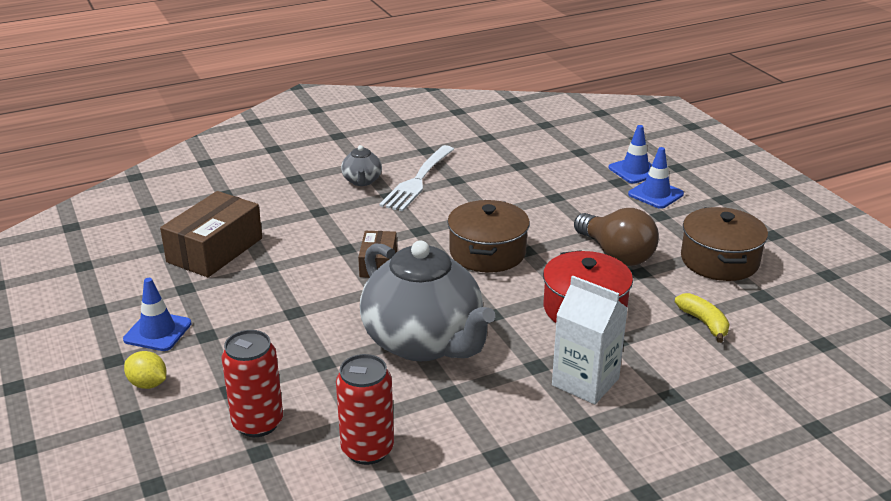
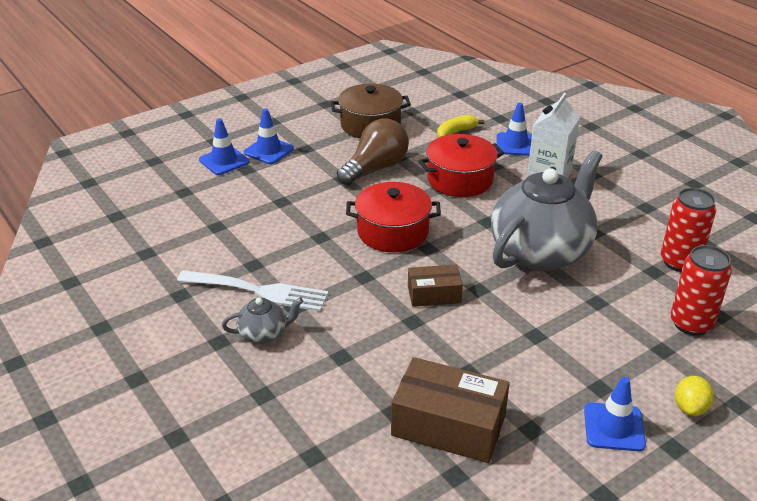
camera: 100 degrees left, 5 degrees up
brown pot [447,200,530,273] -> red pot [346,182,441,252]
none -> blue traffic cone [496,103,532,156]

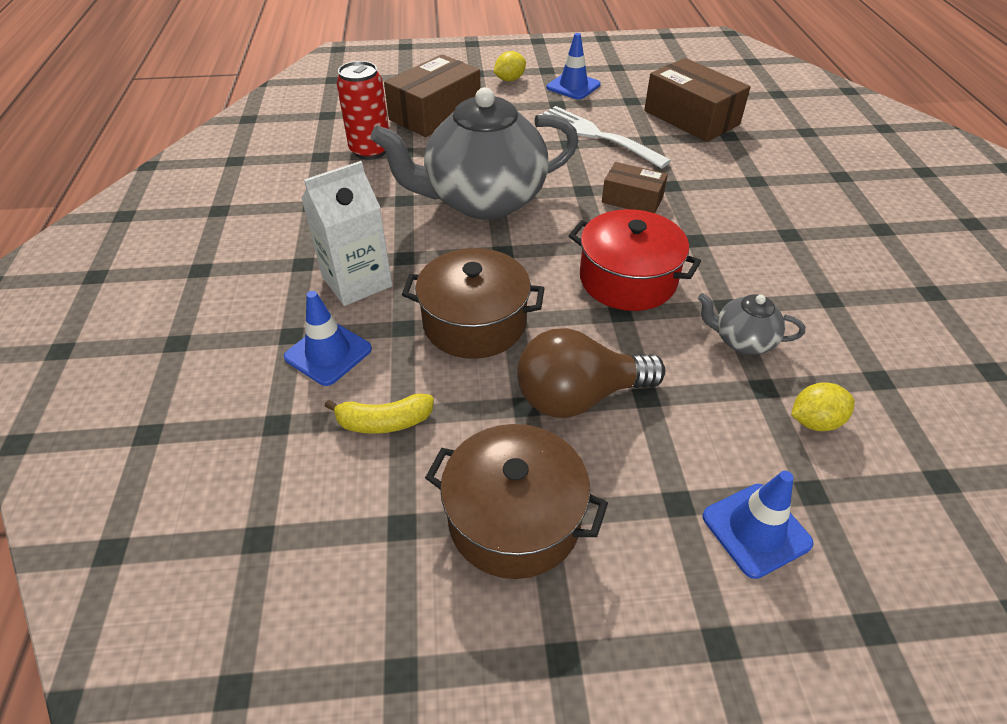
camera: 150 degrees left, 10 degrees up
white fork [177,270,329,311] -> white fork moved to [539,106,671,169]
blue traffic cone [199,118,249,175] -> none
grey teapot [222,298,303,344] -> grey teapot moved to [698,293,805,355]
red pot [418,134,504,197] -> brown pot [402,248,545,359]
red can [670,245,732,336] -> brown box [384,54,481,137]
none -> yellow lemon [791,382,855,431]

